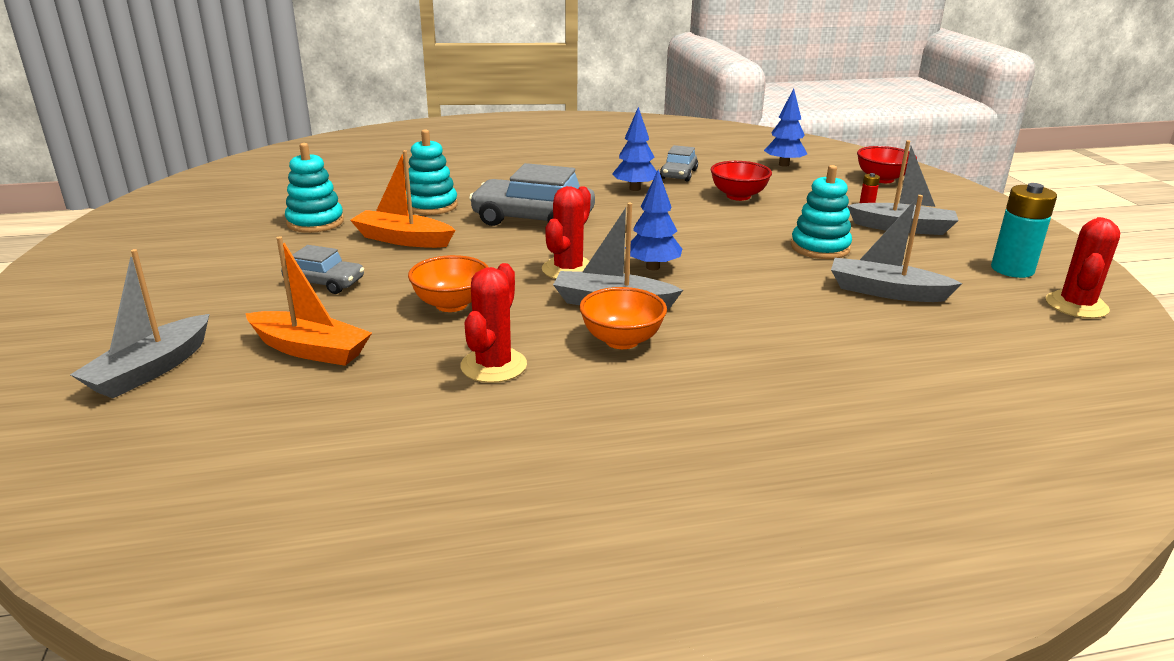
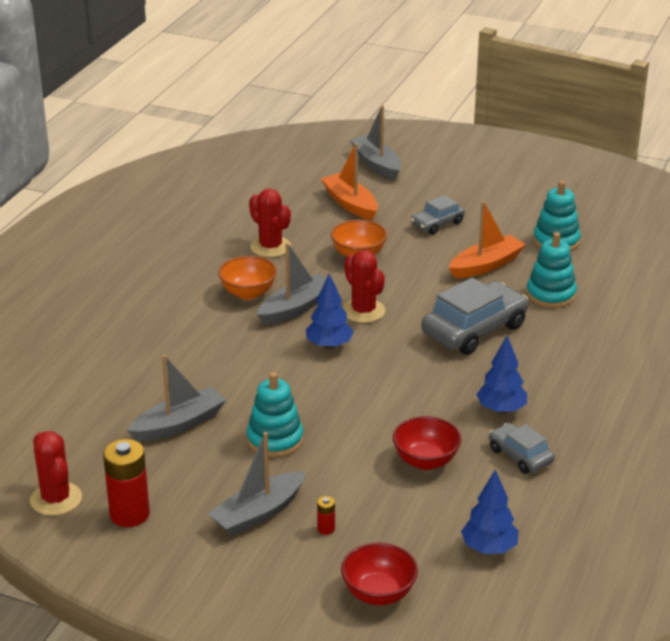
camera: 125 degrees right, 5 degrees up
orange boat [245,236,372,366] -> orange boat turned 90 degrees clockwise [321,143,378,220]
turquoise battery [991,183,1057,278] -> red battery [103,439,150,527]

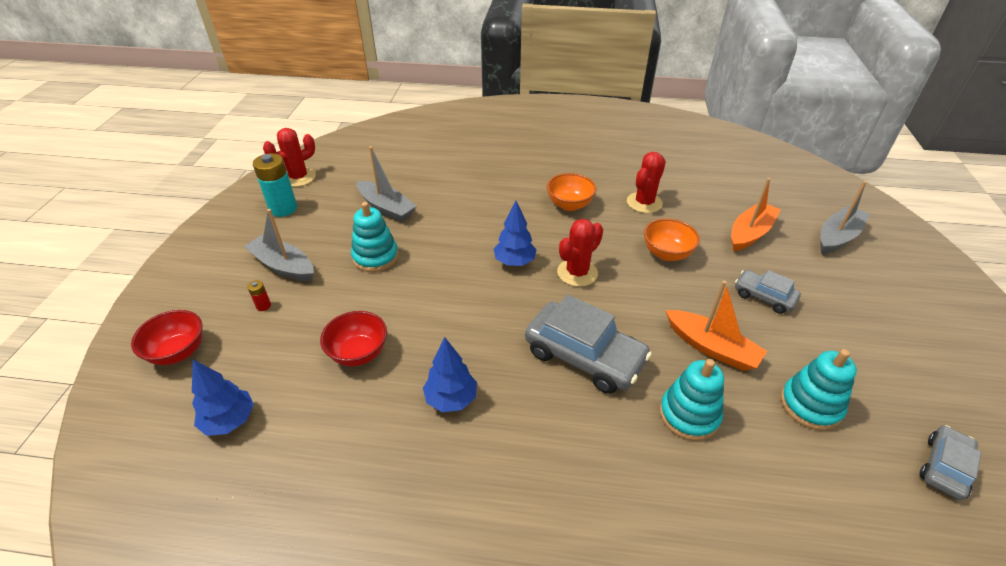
camera: 75 degrees right, 10 degrees up
red battery [103,439,150,527] -> turquoise battery [253,153,297,217]
grey boat [257,243,335,325] -> none
grey car [489,423,555,474] -> grey car moved to [920,425,981,500]

